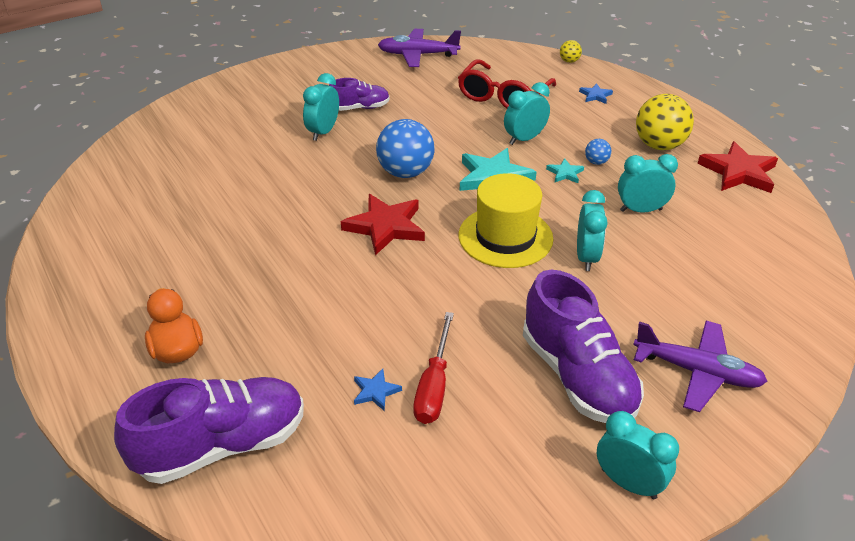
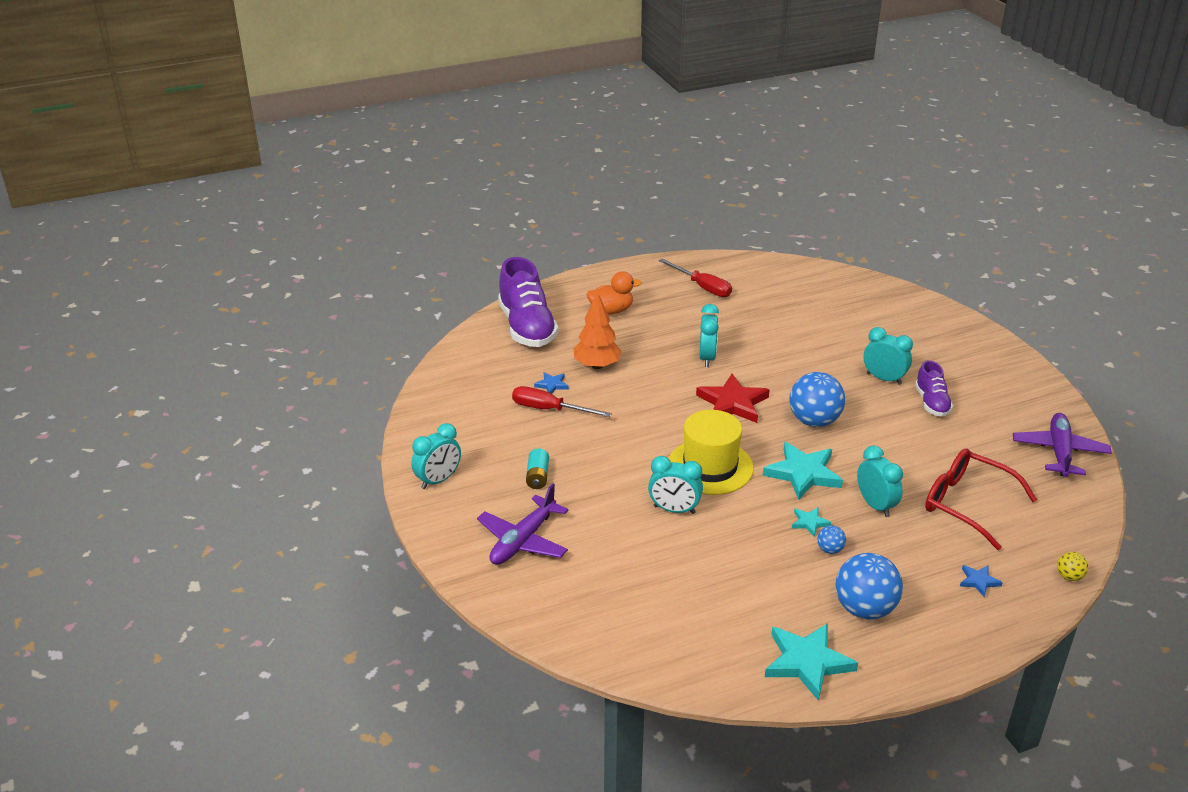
camera: 100 degrees right, 5 degrees down
purple shoe [523,269,644,423] -> turquoise battery [526,449,549,489]
turquoise clock [618,154,678,213] -> turquoise clock moved to [699,304,719,367]
yellow ball [636,94,694,150] -> blue ball [836,553,903,620]
red star [698,141,778,193] -> turquoise star [765,623,858,701]
none -> orange tree [573,292,622,369]
none -> red screwdriver [659,259,732,297]

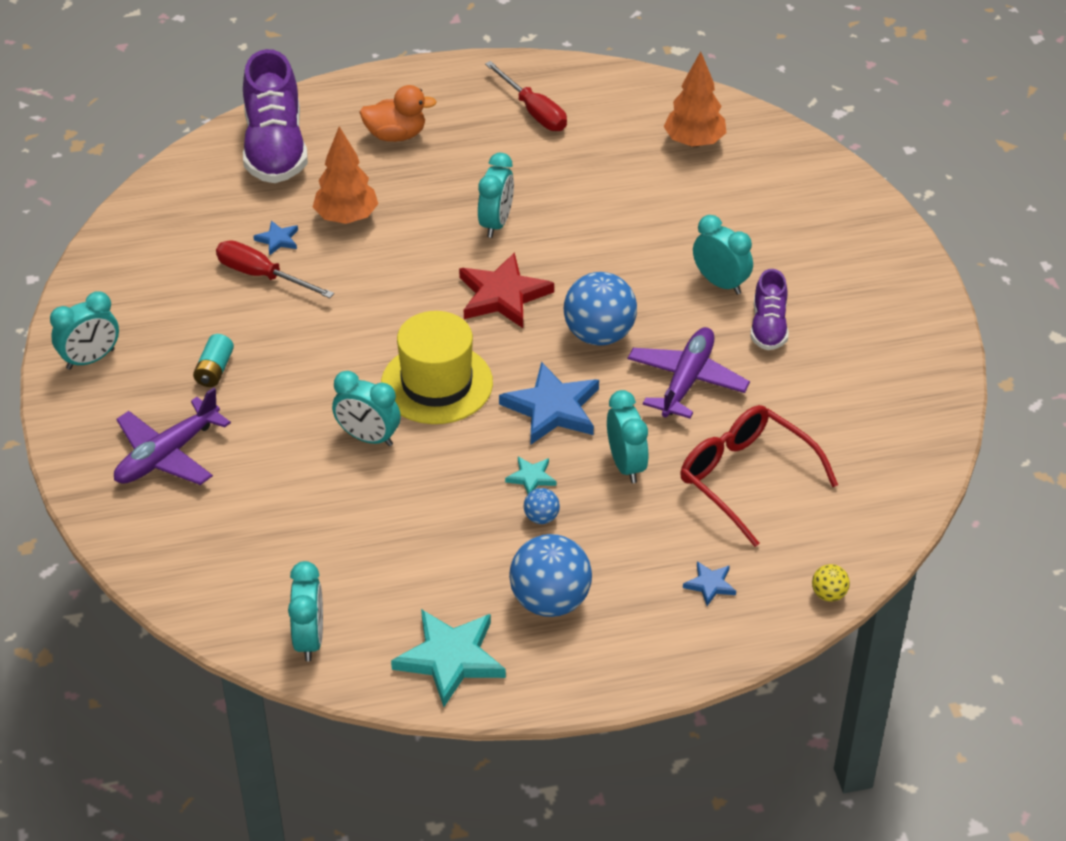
camera: 10 degrees right, 10 degrees up
turquoise star [763,442,843,500] -> blue star [499,362,599,444]
purple plane [1013,413,1112,477] -> purple plane moved to [628,327,750,419]
none -> turquoise clock [288,561,323,661]
none -> orange tree [663,51,727,147]

